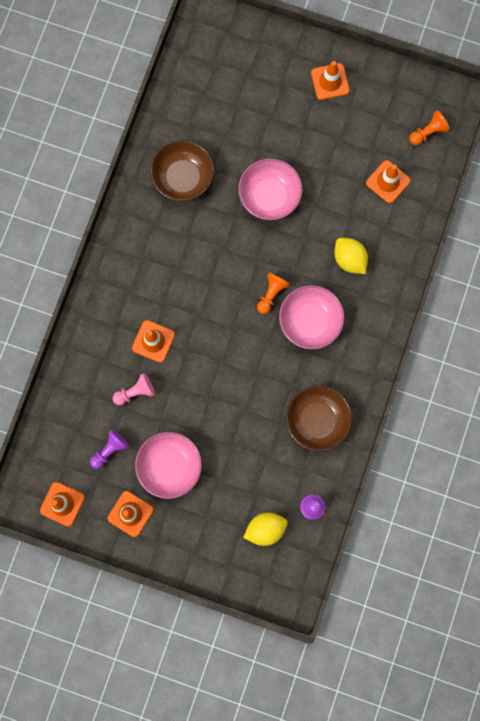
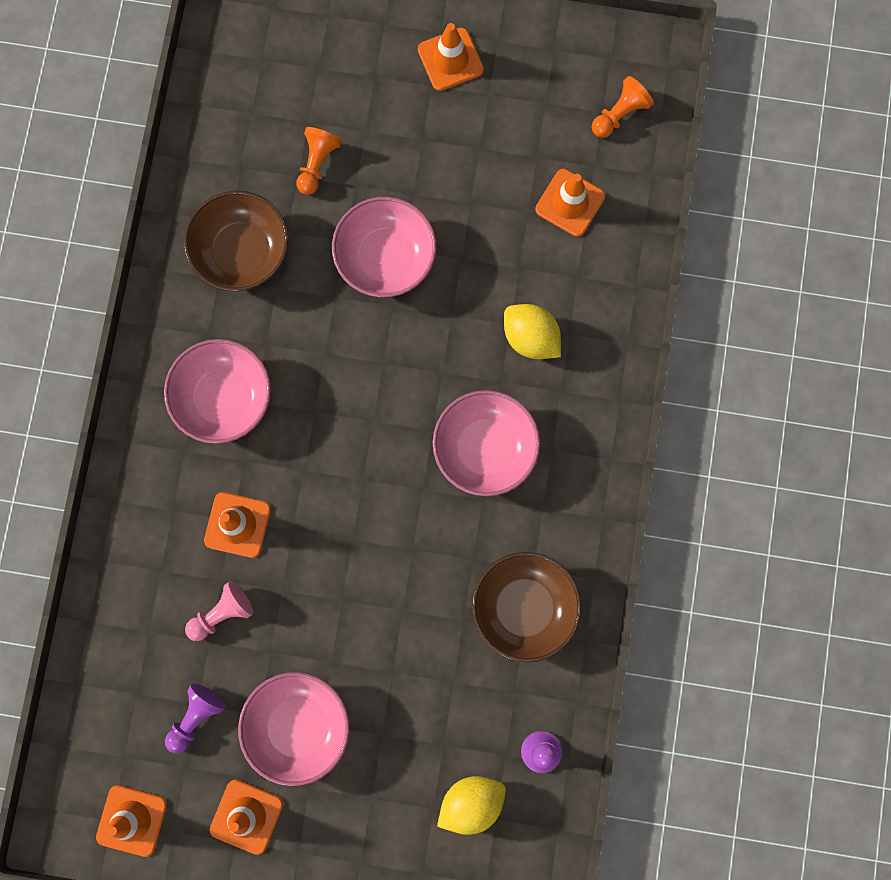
camera: 10 degrees left, 0 degrees up
orange pawn [257,273,290,314] -> orange pawn moved to [296,127,342,195]
none -> pink bowl [164,339,271,444]

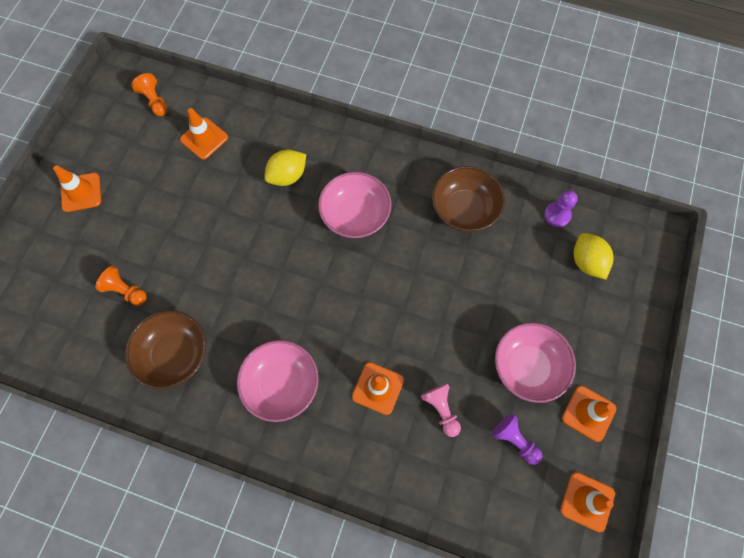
camera: 80 degrees left, 10 degrees down
pink bowl [332,197,436,298] -> none

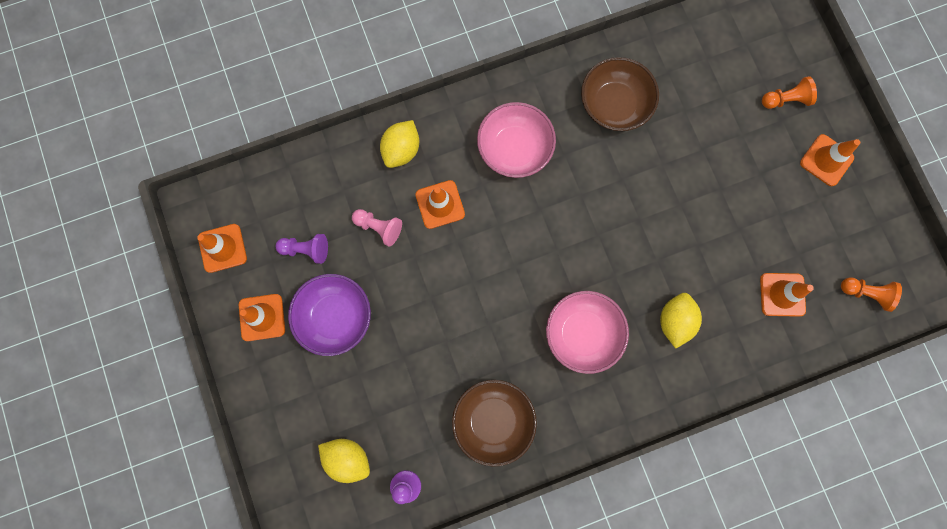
camera: 140 degrees right, 10 degrees up
orange pawn [95,266,147,306] -> orange pawn moved to [762,76,817,109]
pink bowl [495,323,576,403] -> purple bowl [288,274,371,356]
none -> yellow lemon [380,120,419,168]

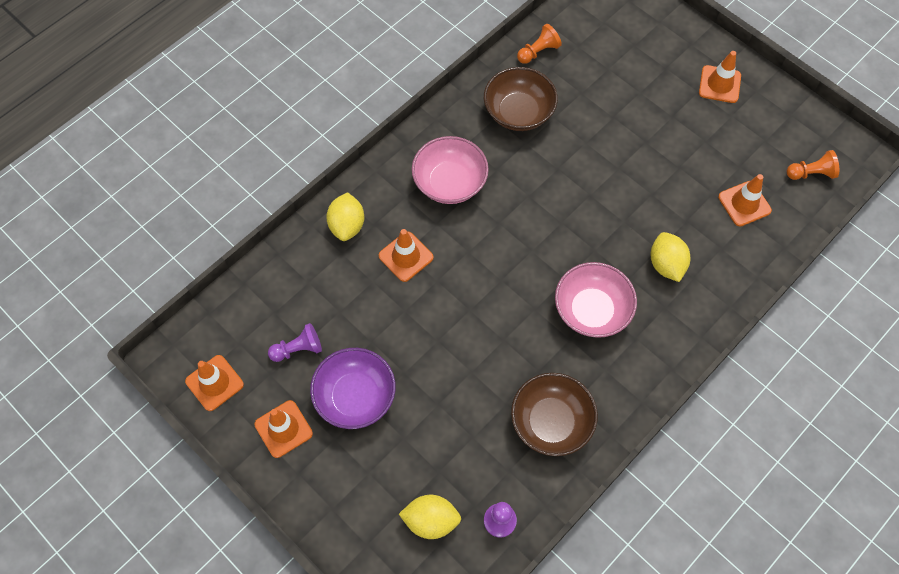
camera: 25 degrees left, 15 degrees down
pink pawn [352,209,402,247] -> none
orange pawn [762,76,817,109] -> orange pawn moved to [517,24,562,64]

